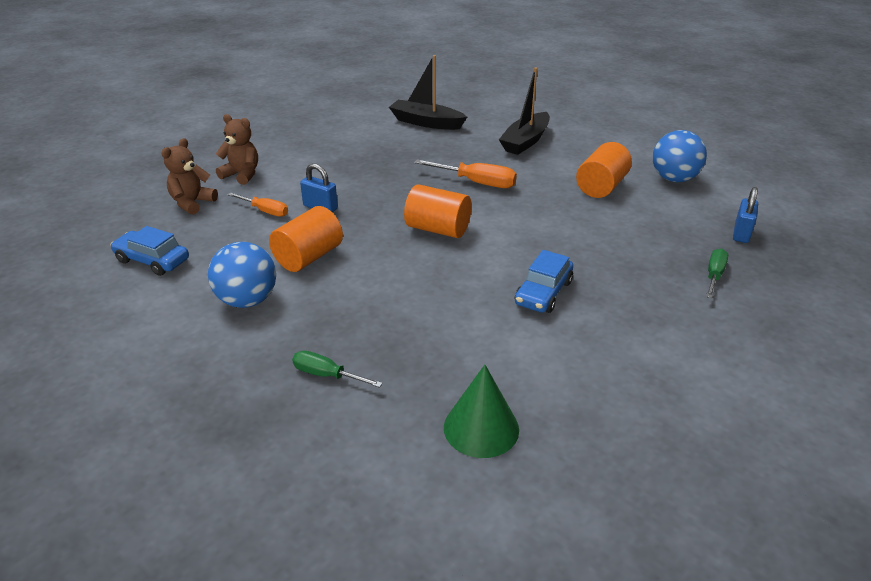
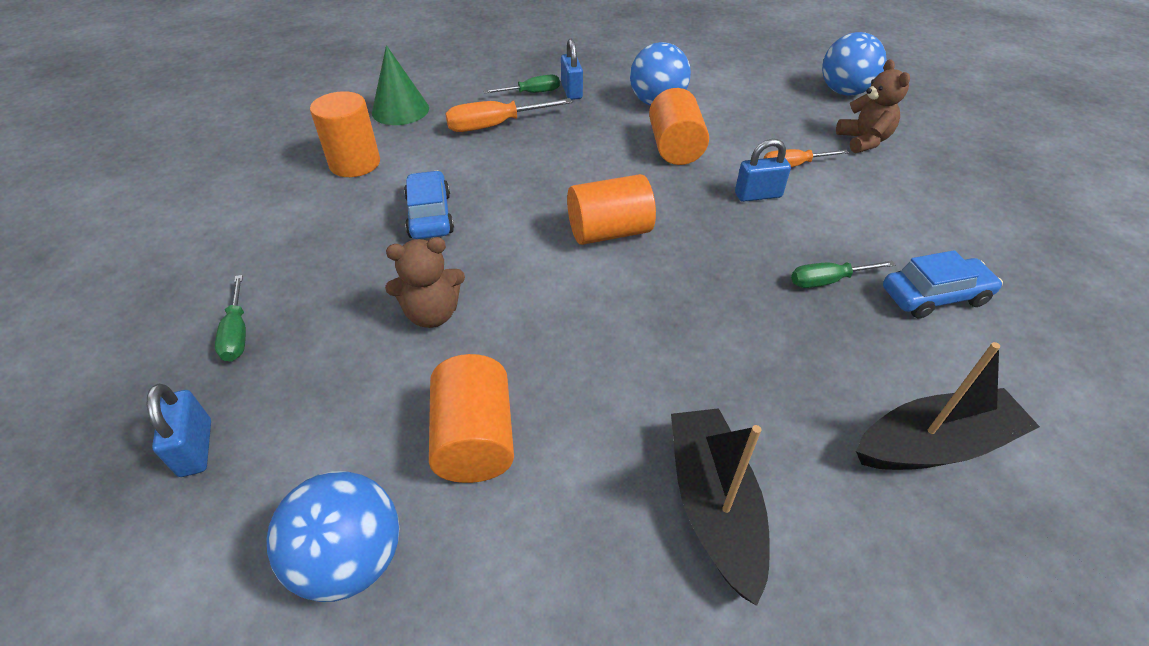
camera: 140 degrees right, 10 degrees up
blue car [111,226,189,276] -> blue car moved to [883,250,1003,319]
brown teddy bear [216,114,258,185] -> brown teddy bear moved to [385,237,465,328]
orange screwdriver [414,159,517,188] -> orange screwdriver moved to [445,98,572,132]
none -> orange cylinder [310,91,380,177]
none -> blue padlock [561,39,583,100]
none -> green screwdriver [791,261,895,288]
none -> blue ball [822,32,887,96]

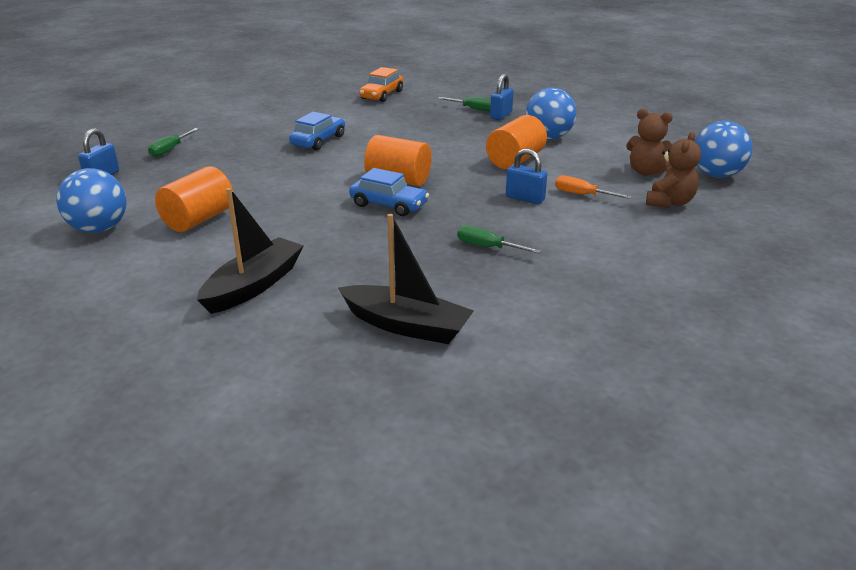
camera: 40 degrees right, 15 degrees down
orange cylinder [310,91,380,177] -> none
green cone [372,45,429,125] -> orange car [359,67,403,102]
brown teddy bear [385,237,465,328] -> brown teddy bear moved to [626,109,673,176]
orange screwdriver [445,98,572,132] -> none
blue car [883,250,1003,319] -> blue car moved to [349,168,429,216]

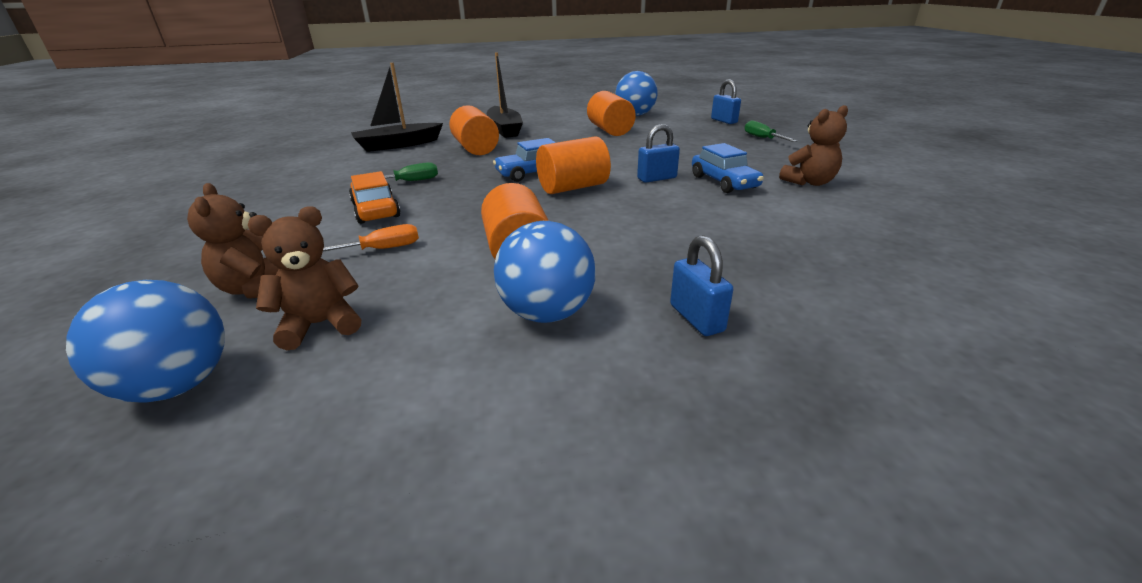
camera: 130 degrees right, 0 degrees up
orange car [359,67,403,102] -> orange car moved to [349,171,401,224]
green screwdriver [438,97,491,112] -> none
blue padlock [506,149,547,204] -> blue padlock moved to [637,124,680,183]
none -> orange cylinder [449,105,499,155]
none -> brown teddy bear [779,105,848,186]

